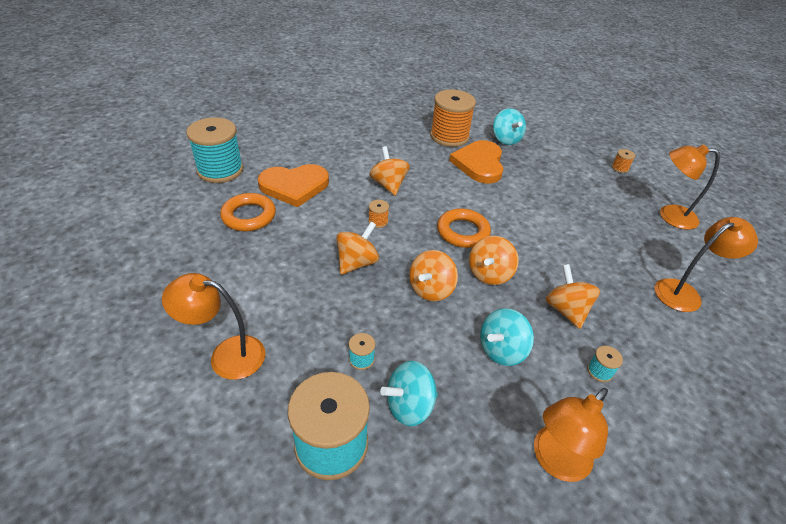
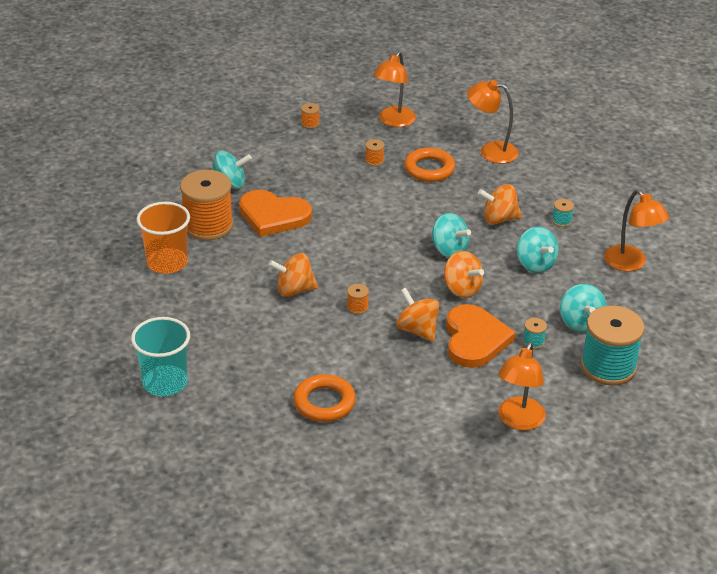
camera: 75 degrees left, 5 degrees down
turquoise spool [186,117,243,183] -> none
orange heart [258,164,329,207] -> orange heart moved to [446,304,516,368]
orange ring [437,208,491,248] -> orange ring moved to [404,148,455,182]
orange spinning top [469,236,519,285] -> turquoise spinning top [432,213,471,258]
orange lamp [655,217,758,312] -> orange lamp turned 60 degrees counterclockwise [467,80,519,164]
none -> turquoise cup [131,317,190,396]
none -> orange cup [137,202,190,274]
none -> orange spool [365,139,384,166]

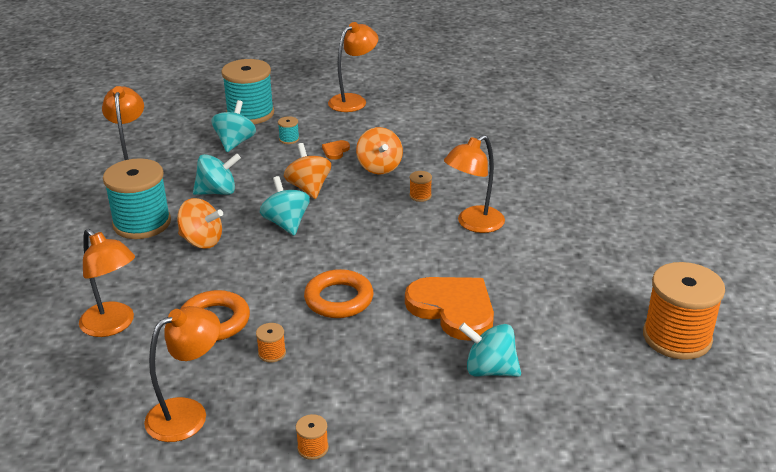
camera: 155 degrees left, 5 degrees down
turquoise cup [131,317,190,396] -> none
orange cup [137,202,190,274] -> none
orange spool [180,170,233,241] -> orange spool moved to [643,262,725,360]
orange spinning top [268,253,318,297] -> orange lamp [444,135,505,233]
orange ring [293,374,356,422] -> orange ring moved to [304,269,374,318]
orange heart [446,304,516,368] -> orange heart [322,140,350,160], size x0.42
turquoise spinning top [517,227,559,273] -> turquoise spinning top turned 75 degrees clockwise [193,153,241,195]
turquoise spool [552,199,574,227] -> turquoise spool [103,158,171,239], size x2.47

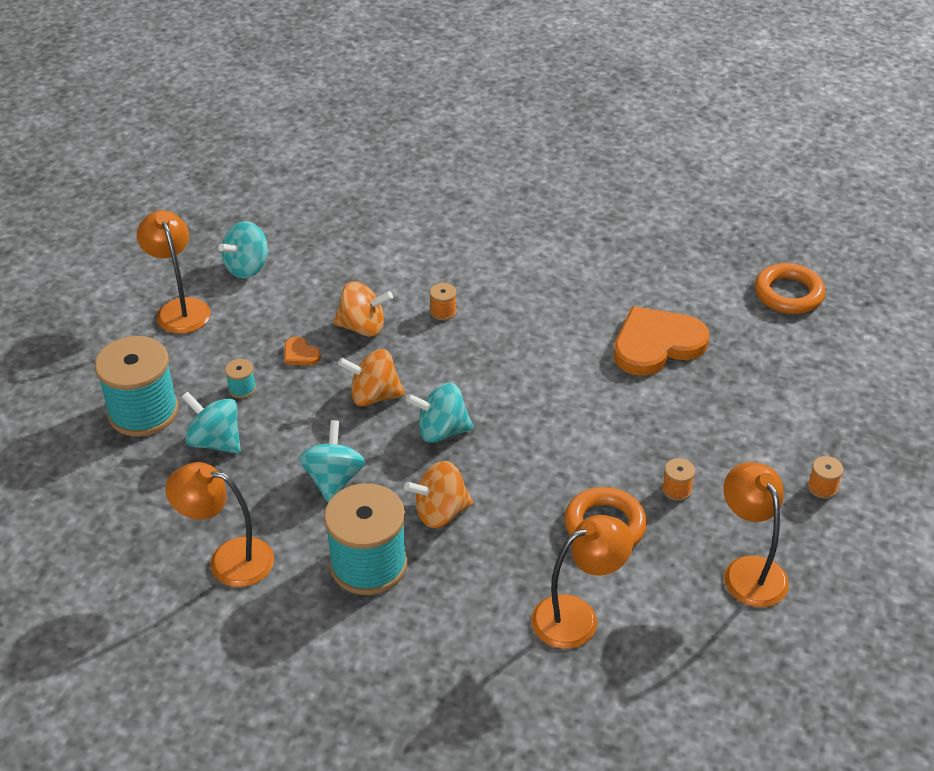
camera: 70 degrees left, 10 degrees up
orange spinning top [177,198,223,249] -> orange spinning top turned 150 degrees counterclockwise [404,461,473,528]
orange ring [304,269,374,318] -> orange ring moved to [755,263,826,314]
orange lamp [444,135,505,233] -> none
turquoise spinning top [459,323,521,377] -> turquoise spinning top moved to [218,221,269,278]
orange spool [643,262,725,360] -> none

